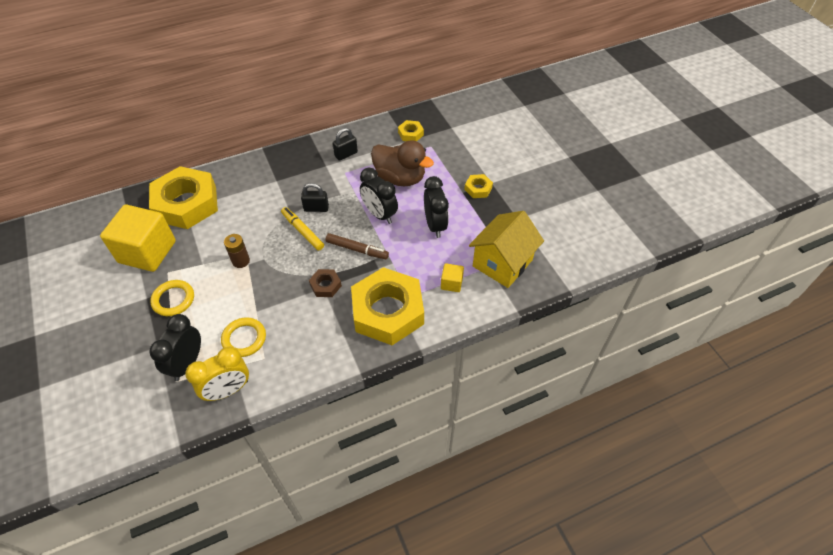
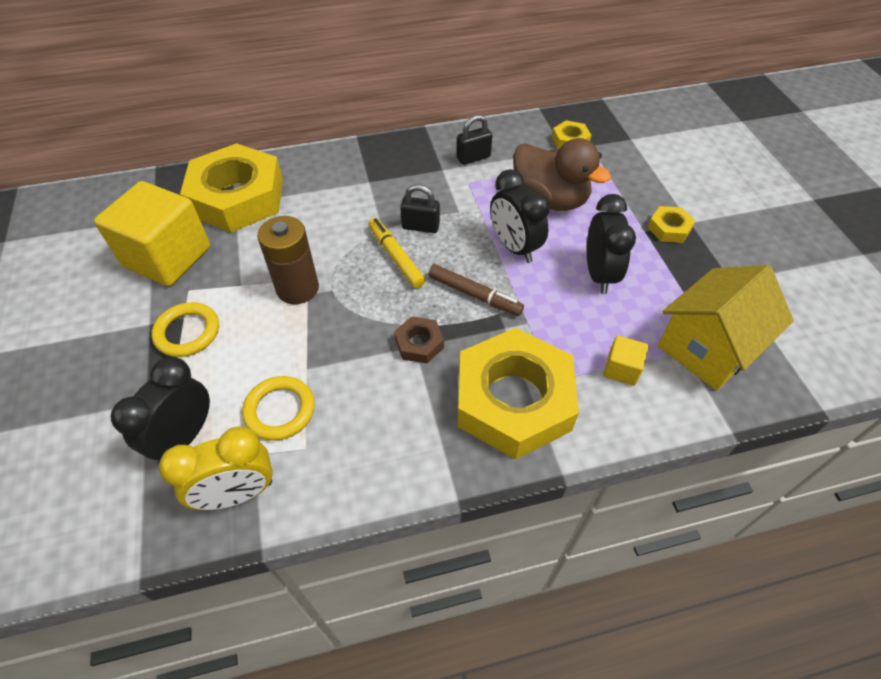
camera: 10 degrees right, 0 degrees up
brown battery [224,234,250,268] -> brown battery [257,216,319,304], size x1.58

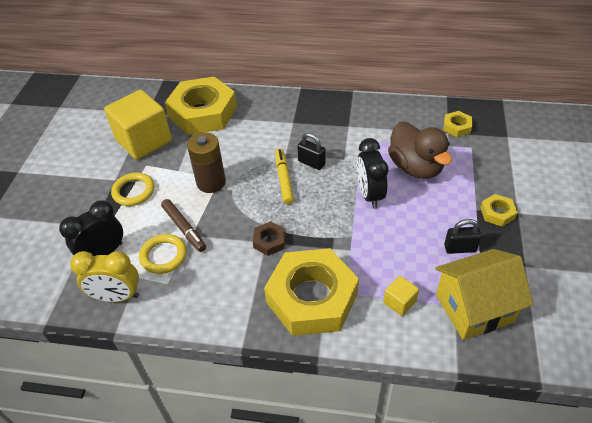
camera: 25 degrees right, 5 degrees down
brown marker [428,264,524,316] -> brown marker moved to [161,199,206,252]
black padlock [457,115,492,165] -> black padlock moved to [444,219,482,254]
black clock [587,194,636,294] -> none

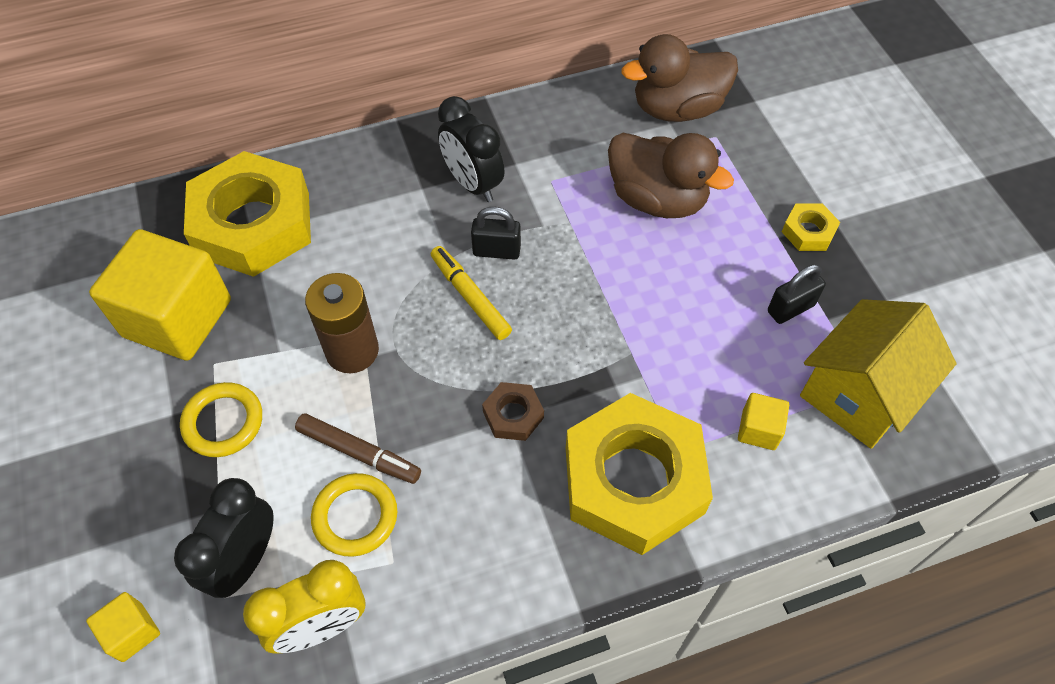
camera: 30 degrees left, 10 degrees up
black clock [357,138,388,209] -> black clock moved to [438,96,505,202]
yellow nut [443,111,472,137] -> brown duck [622,34,738,122]
none -> yellow cube [86,592,160,662]

